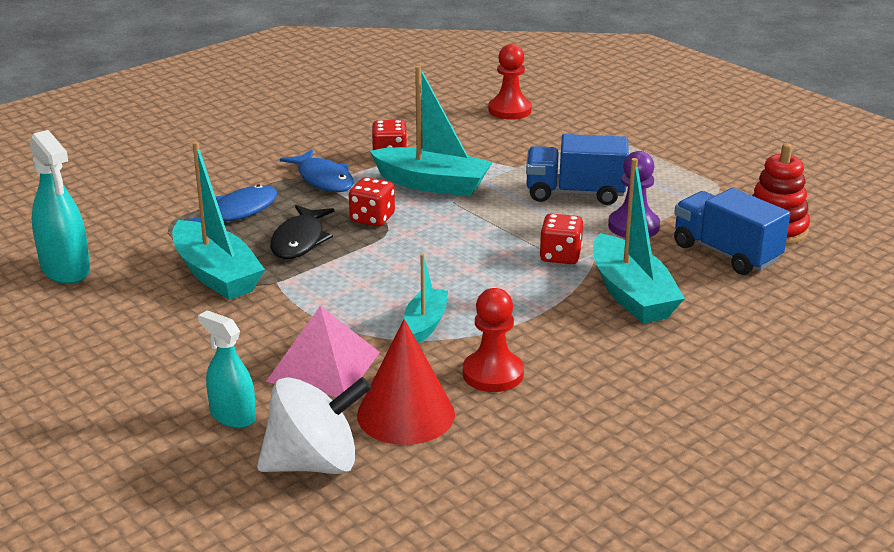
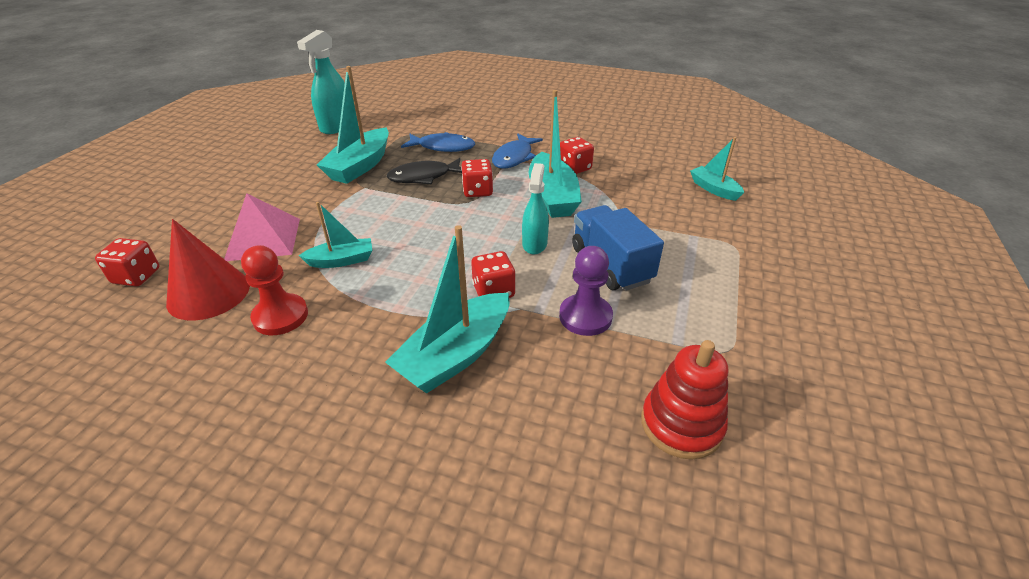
camera: 60 degrees right, 10 degrees up
turquoise spray bottle [198,310,256,428] -> turquoise spray bottle moved to [522,163,549,255]
white spinning top [257,377,371,474] -> red dice [95,238,160,286]
red pawn [488,44,532,120] -> turquoise boat [690,137,744,201]
blue truck [674,188,790,275] -> none

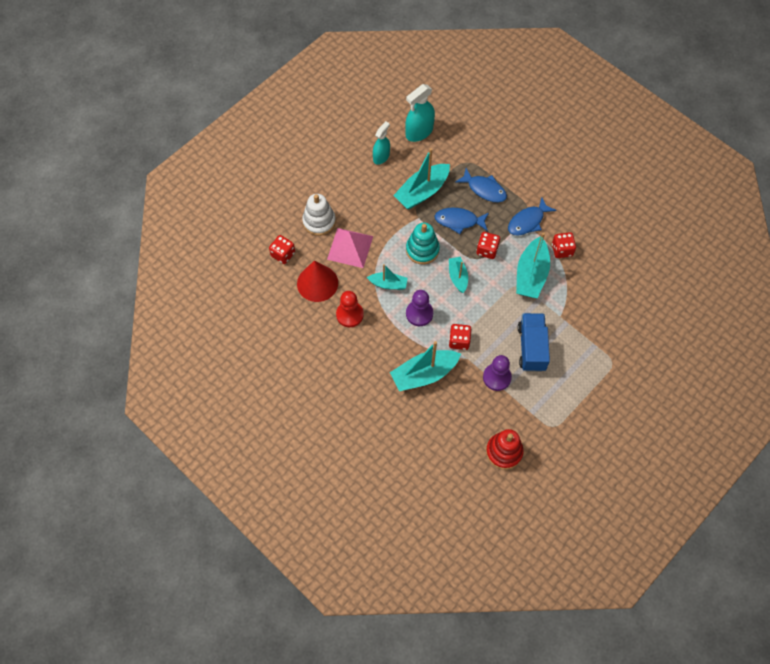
camera: 25 degrees right, 25 degrees up
black fish [387,158,462,184] -> blue fish [435,208,489,234]
turquoise spray bottle [522,163,549,255] -> turquoise spray bottle moved to [373,121,390,165]
turquoise boat [690,137,744,201] -> turquoise boat moved to [449,257,468,293]
none -> white stacking toy [302,194,336,236]
none -> turquoise stacking toy [406,223,440,264]
none -> purple pawn [406,290,433,326]

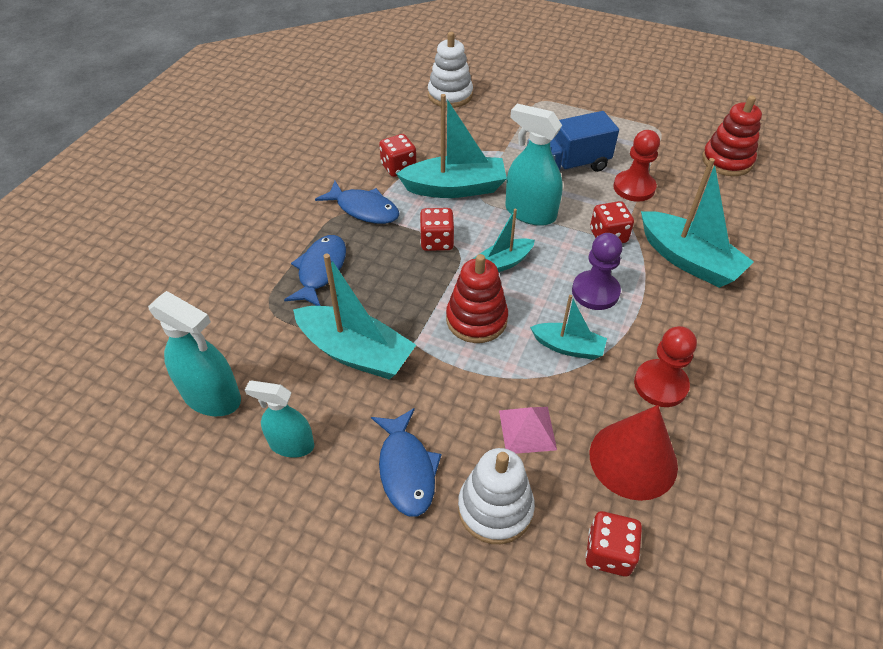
camera: 110 degrees left, 15 degrees down
pink pyramid [327,228,373,268] -> pink pyramid [499,407,557,454], size x0.64
turquoise boat [367,264,408,290] -> turquoise boat turned 120 degrees clockwise [530,295,607,360]
turquoise stacking toy [406,223,440,264] -> red stacking toy [446,254,508,343]
blue fish [435,208,489,234] -> blue fish moved to [371,408,442,517]
purple pawn [483,355,512,391] -> red pawn [613,130,660,202]
none -> white stacking toy [428,32,473,108]
none -> turquoise spray bottle [505,104,563,226]

